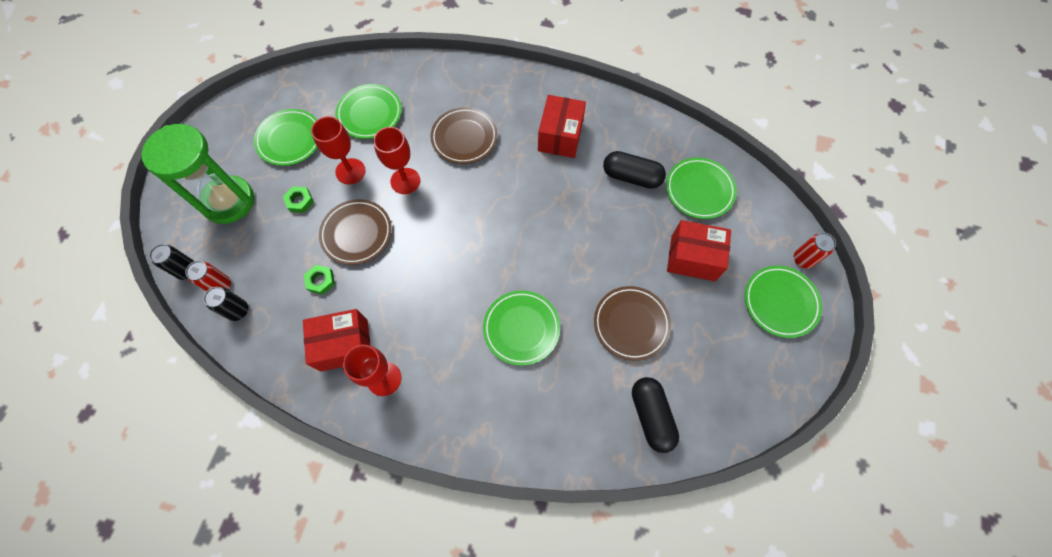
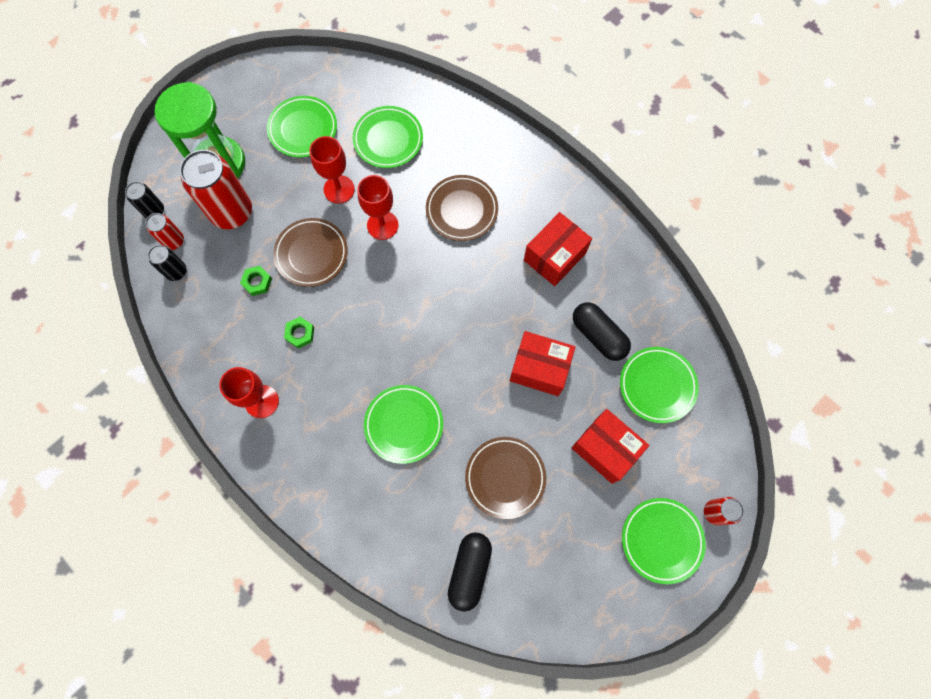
camera: 30 degrees right, 5 degrees up
green nut [283,187,314,213] -> green nut moved to [284,317,314,349]
red box [303,309,370,372] -> red box moved to [510,331,576,396]
none -> red can [180,150,252,229]

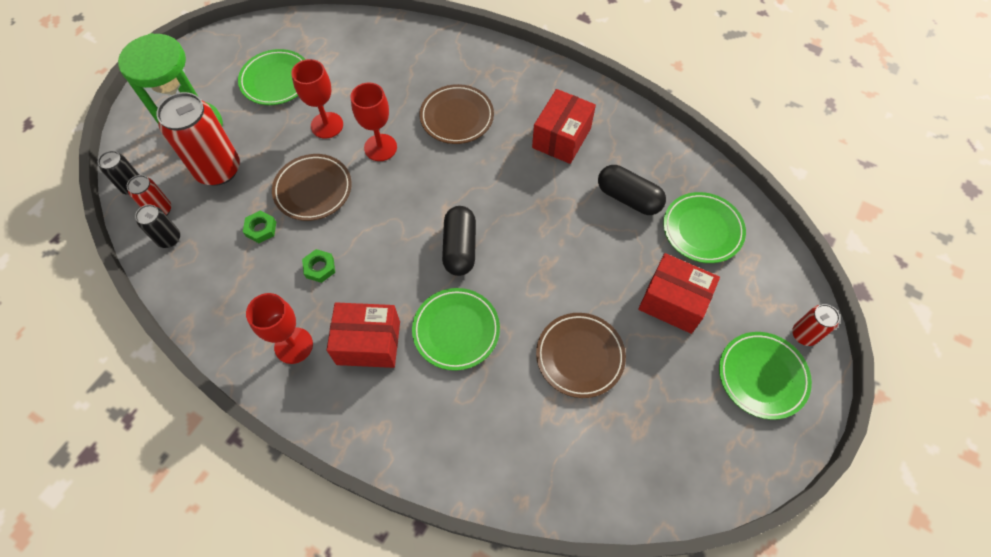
camera: 15 degrees left, 10 degrees down
green plate [353,106,423,168] -> none
black capsule [448,532,492,612] -> black capsule moved to [442,206,476,276]
red box [510,331,576,396] -> red box moved to [327,302,400,368]

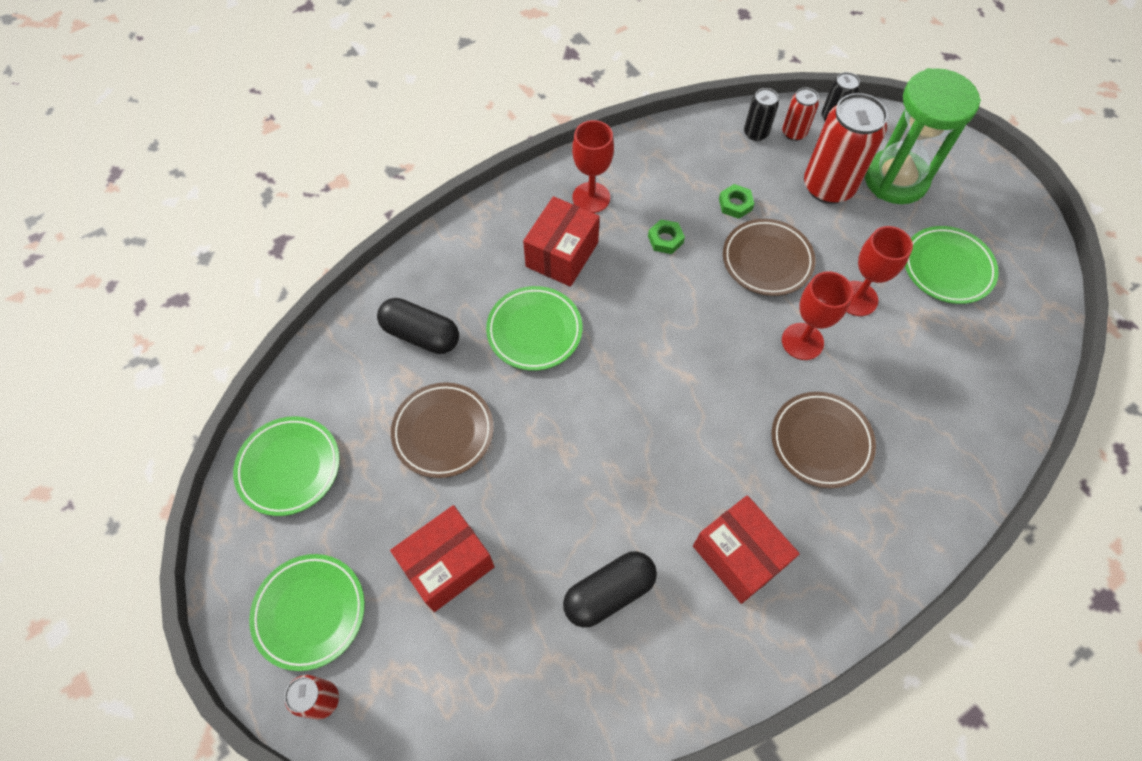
camera: 115 degrees right, 0 degrees up
black capsule [442,206,476,276] -> black capsule moved to [377,298,459,354]
green plate [663,192,746,263] -> green plate moved to [233,416,340,516]

